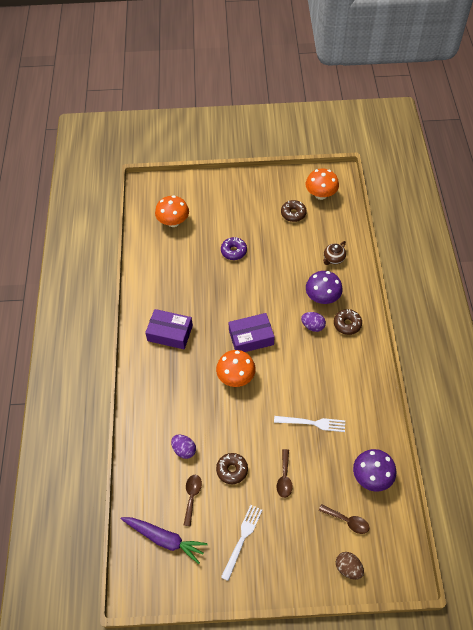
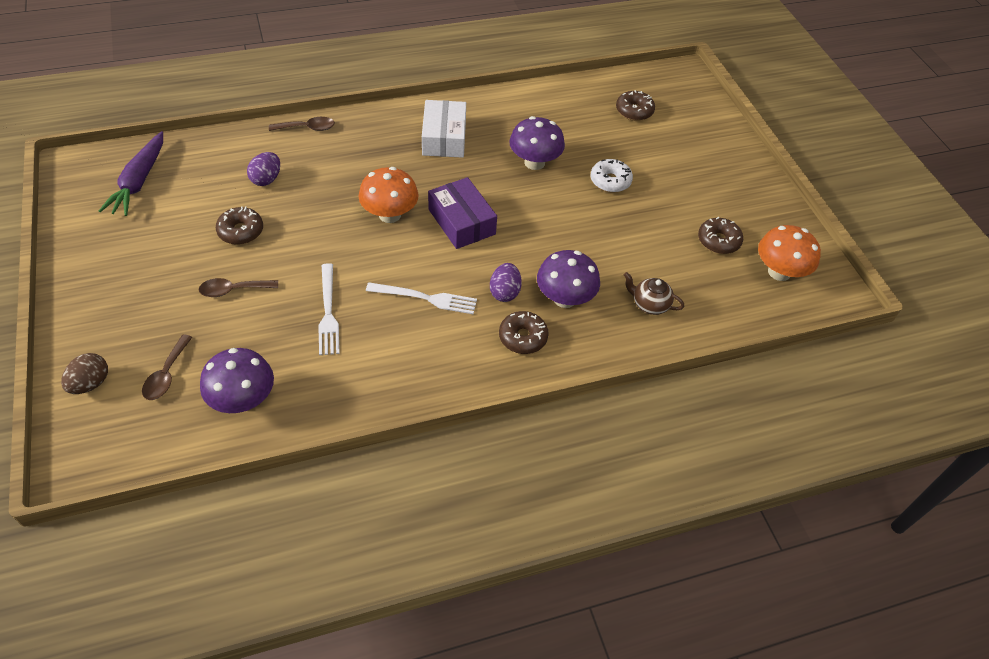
camera: 70 degrees right, 5 degrees down
purple box [145,309,193,349] -> white box [422,100,466,158]
orange mushroom [155,195,189,227] -> brown donut [616,90,655,121]
brown spoon [184,475,202,526] -> brown spoon moved to [269,117,335,131]
purple donut [221,237,247,260] -> white donut [591,159,633,193]
white fork [221,505,262,581] -> white fork moved to [366,282,477,314]
none -> purple mushroom [509,116,565,170]

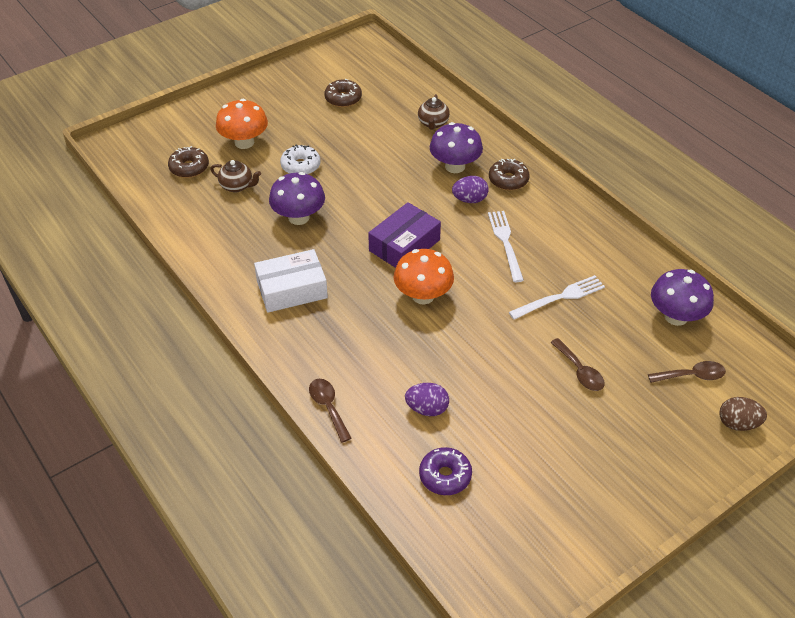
camera: 105 degrees left, 5 degrees down
purple carrot [99,131,163,216] -> none
brown donut [216,206,263,245] -> none
orange mushroom [758,225,821,281] -> orange mushroom moved to [216,99,268,149]
none -> brown teapot [210,160,261,192]
none -> purple donut [419,447,472,495]

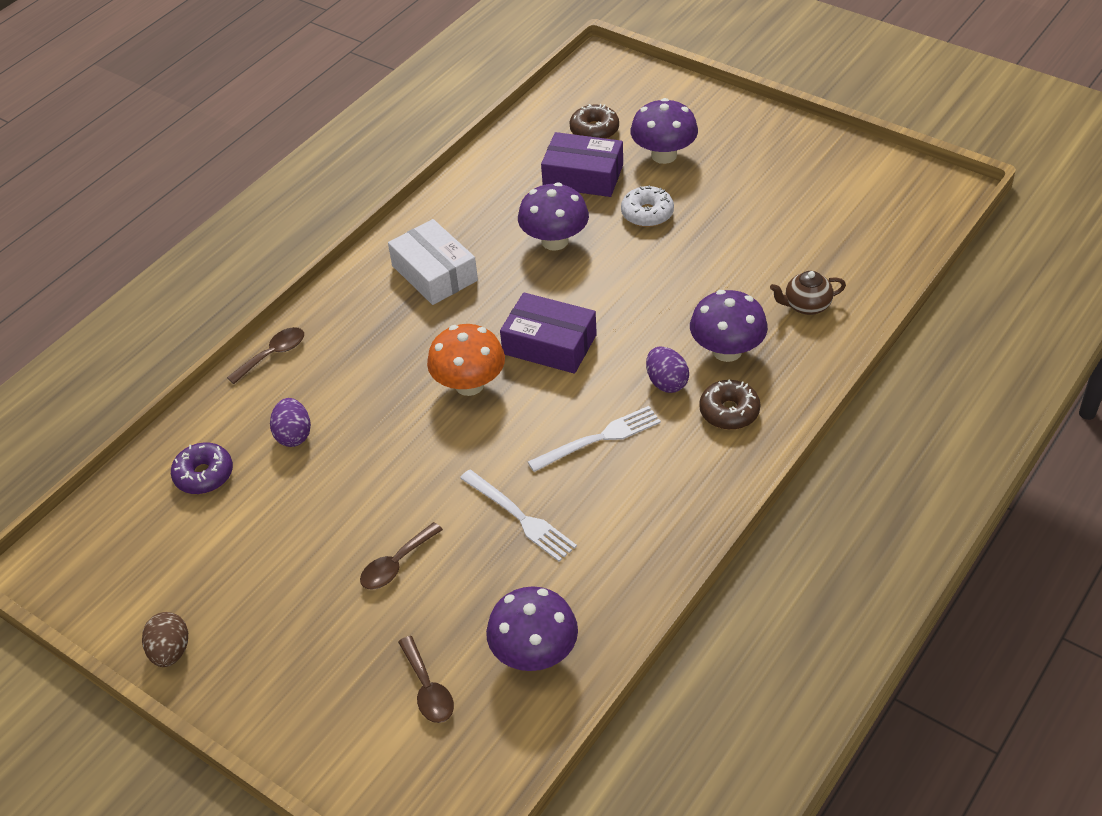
camera: 75 degrees right, 0 degrees up
brown teapot [210,160,261,192] -> purple box [541,132,623,197]
orange mushroom [216,99,268,149] -> purple mushroom [631,98,698,164]
brown donut [324,79,362,107] -> none
brown egg [719,397,767,431] -> brown egg moved to [142,612,188,667]

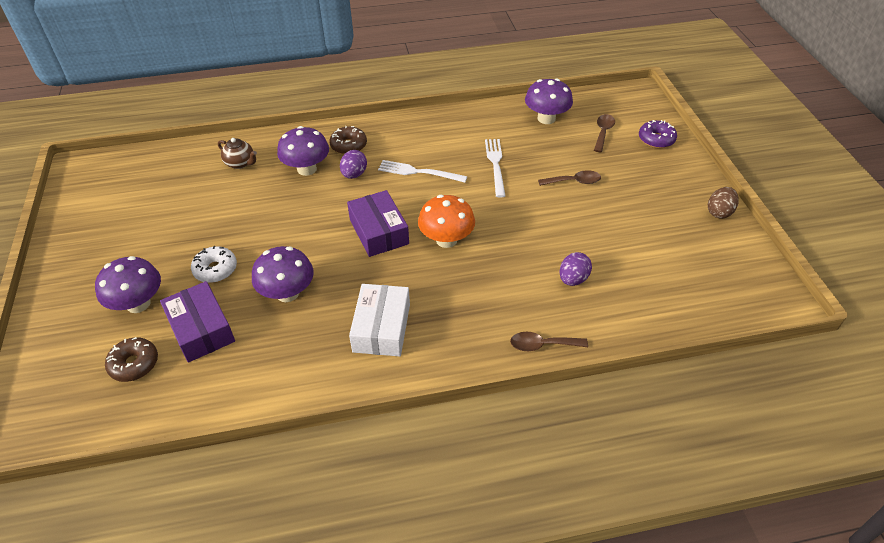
camera: 140 degrees left, 0 degrees up
purple donut [171,442,233,494] -> purple donut moved to [639,120,677,148]

